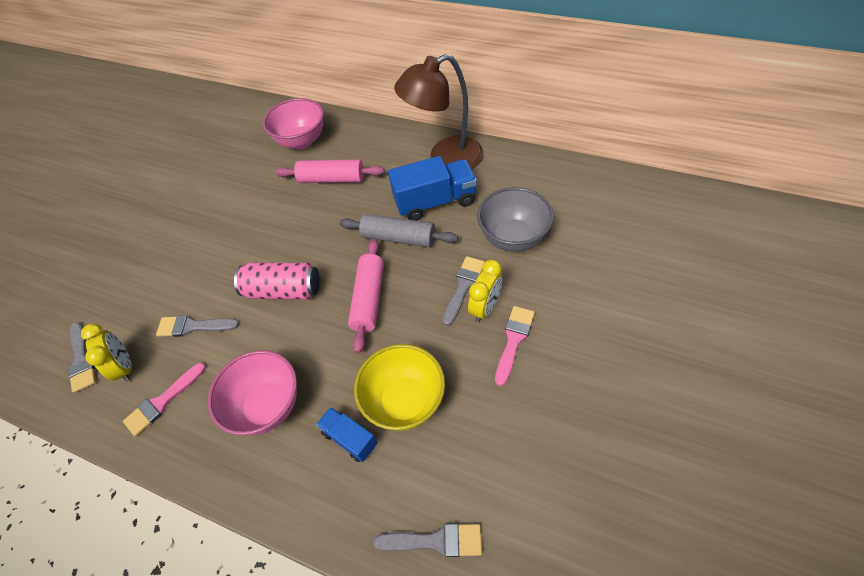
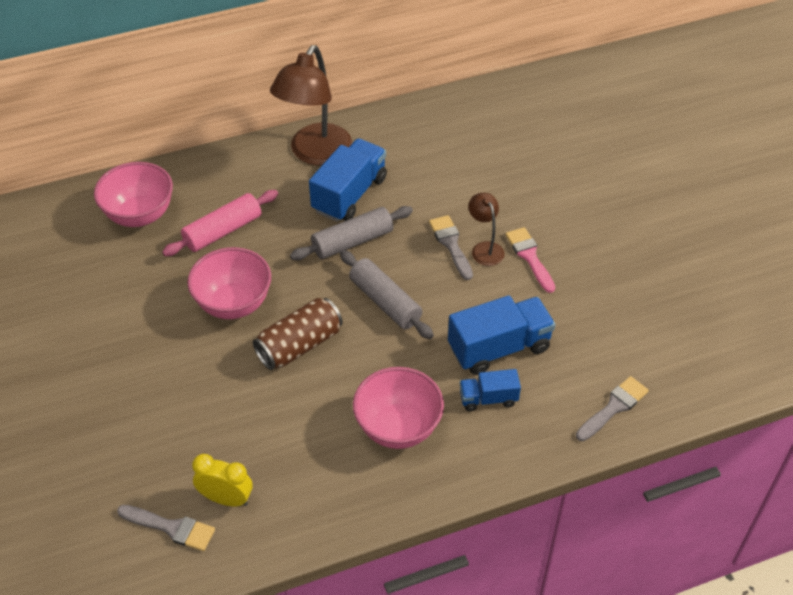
camera: 50 degrees left, 5 degrees down
pink brush [123,363,206,436] -> none
grey brush [156,315,239,337] -> none
pink can [234,263,320,300] -> brown can [253,298,343,370]
pink rolling pin [348,239,384,353] -> grey rolling pin [340,250,434,339]
yellow bowl [354,344,445,431] -> blue truck [448,296,555,375]
yellow clock [468,260,502,322] -> brown lamp [468,193,505,266]
grey bowl [477,187,554,252] -> none
none -> pink bowl [187,247,271,319]

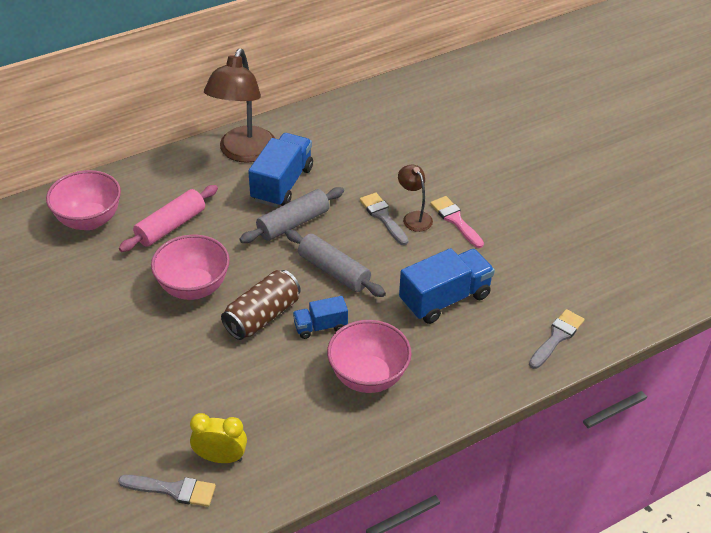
camera: 10 degrees left, 5 degrees down
blue truck [460,369,521,411] -> blue truck moved to [293,296,348,339]

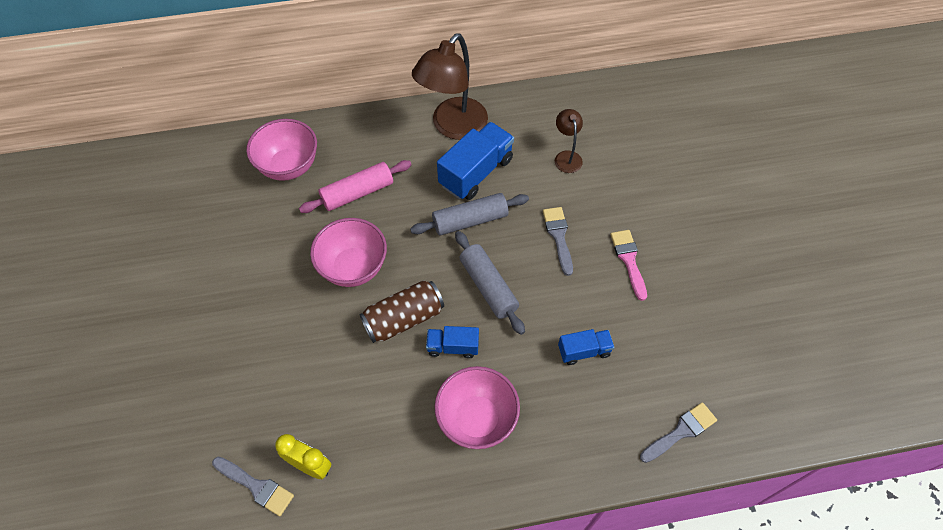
camera: 20 degrees right, 15 degrees up
brown lamp [398,165,433,232] -> brown lamp moved to [555,109,583,173]
blue truck [399,248,495,324] -> blue truck [558,329,615,365], size x0.56

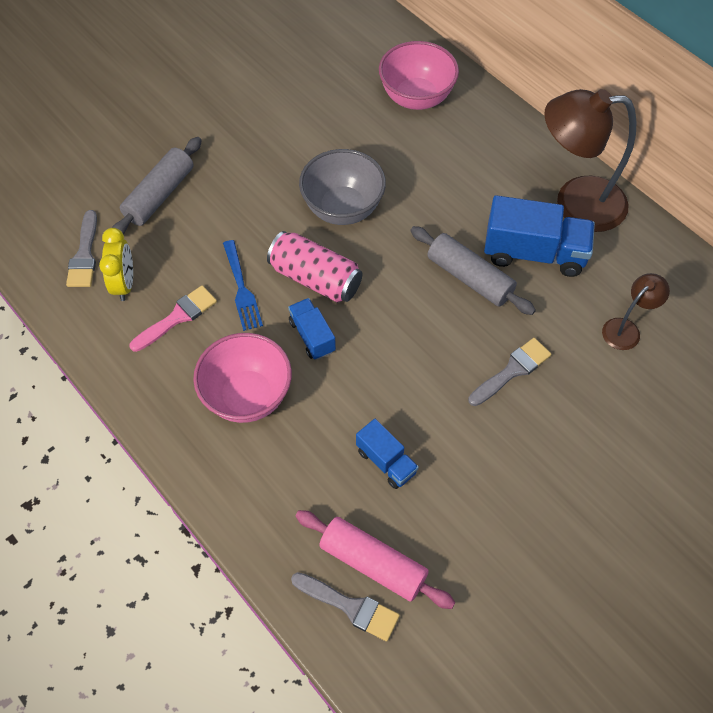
camera: 60 degrees right, 0 degrees up
pink rolling pin [299,160,412,213] -> pink rolling pin moved to [296,510,456,609]
pink bowl [310,218,387,287] -> grey bowl [299,149,386,225]
brown can [359,280,444,343] -> pink can [267,231,363,303]
grey rolling pin [455,231,525,335] -> grey rolling pin moved to [112,137,202,235]
pink brush [610,230,647,301] -> pink brush moved to [129,285,217,352]
none -> blue fork [223,240,263,331]

